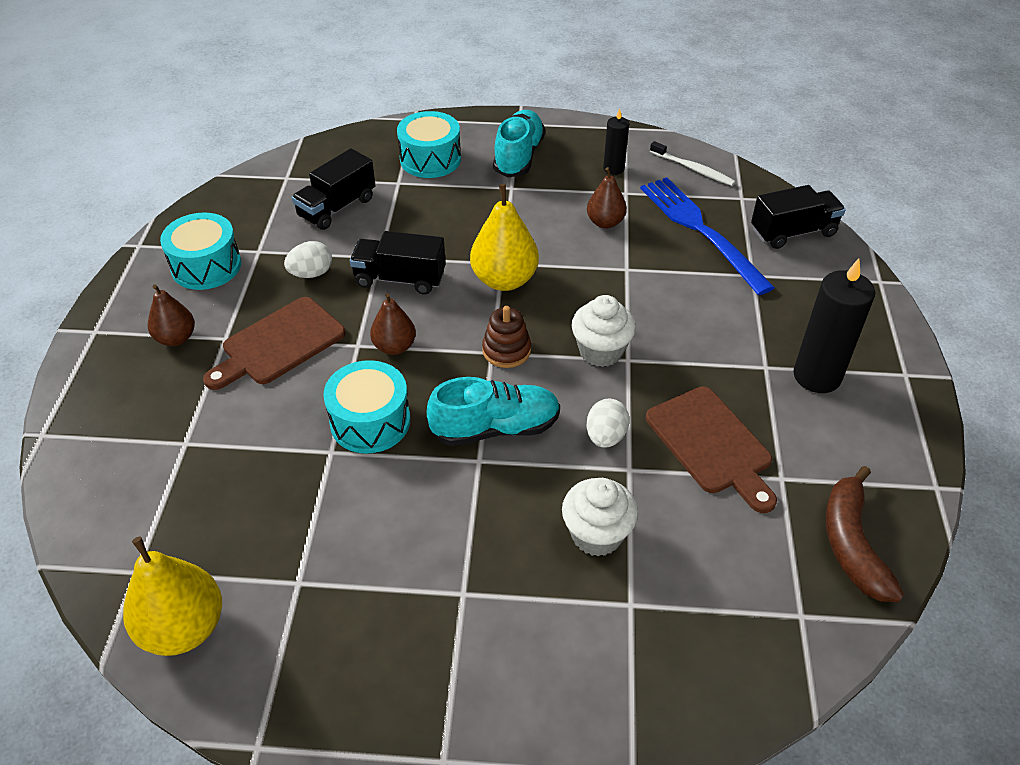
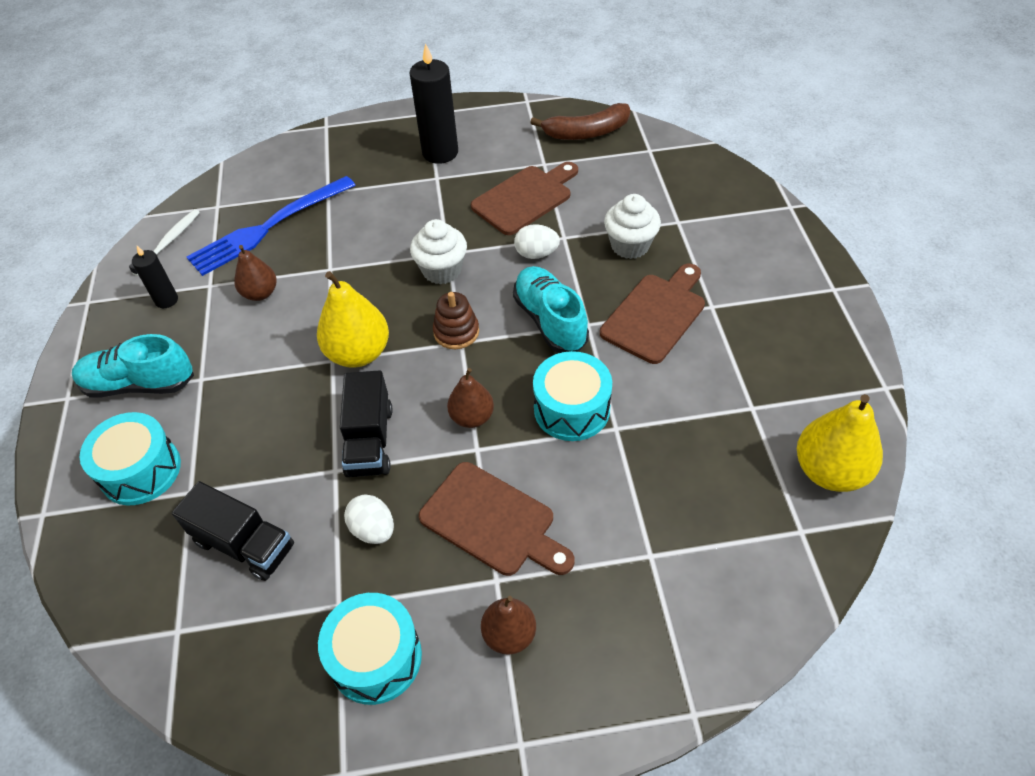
camera: 100 degrees left, 5 degrees up
black truck [751,185,846,249] -> none
none -> brown cutting board [600,264,705,364]

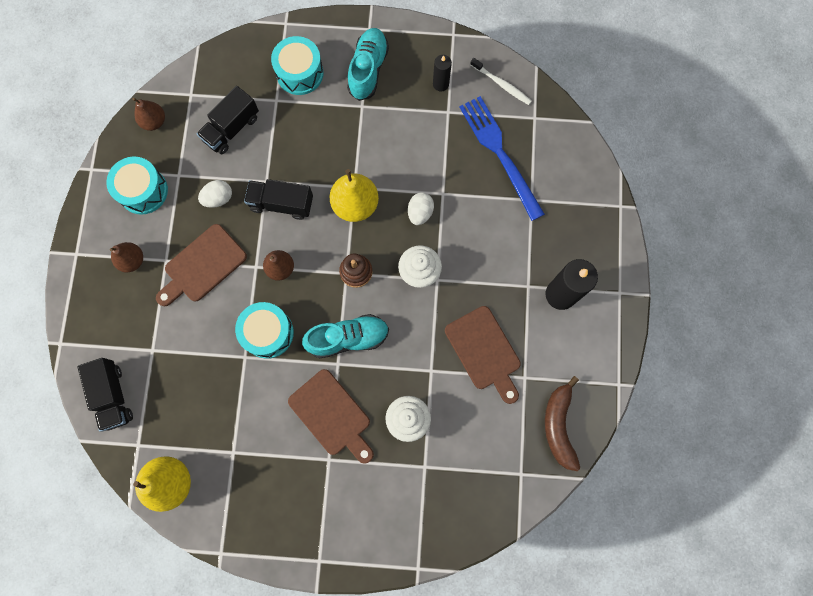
camera: 100 degrees right, 25 degrees up
brown pear [234,245,277,301] -> brown pear moved to [132,98,165,131]
white egg [514,224,560,259] -> white egg moved to [408,192,434,225]
none -> black truck [78,358,133,432]

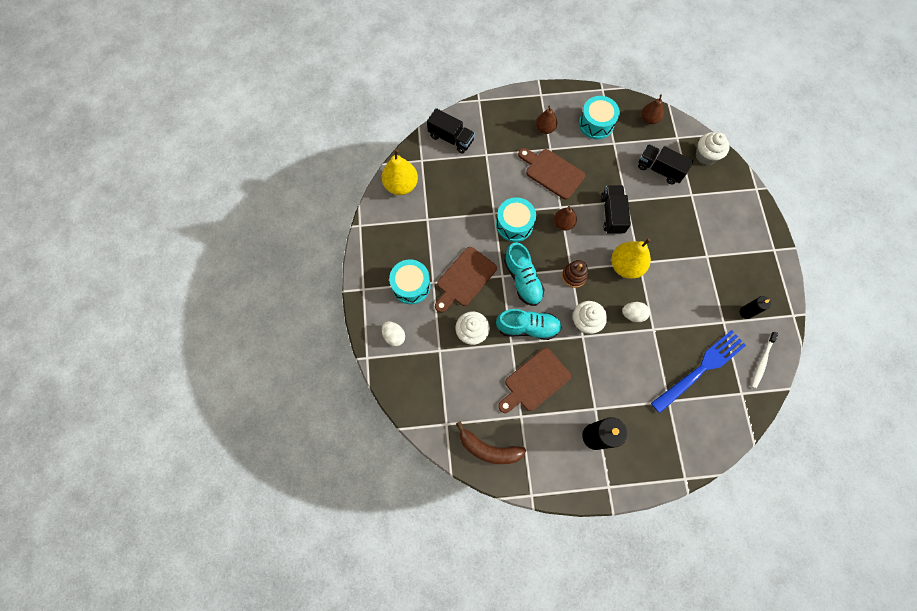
camera: 80 degrees right, 5 degrees down
black truck [78,358,133,432] -> black truck turned 120 degrees counterclockwise [427,108,475,153]
white egg [198,180,232,208] -> white egg moved to [382,321,405,346]
turquoise drum [271,36,324,95] -> turquoise drum moved to [389,259,431,304]
turquoise shoe [347,28,389,101] -> turquoise shoe moved to [496,309,562,340]
brown banana [545,376,580,471] -> brown banana turned 150 degrees counterclockwise [456,421,526,464]
none -> white cupcake [696,132,730,165]

